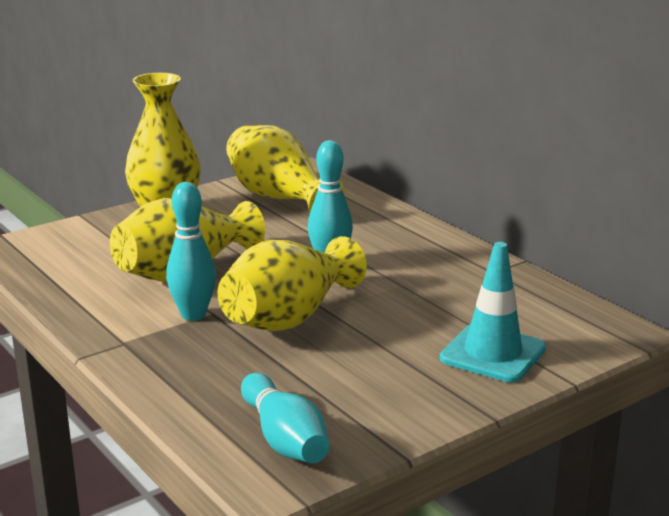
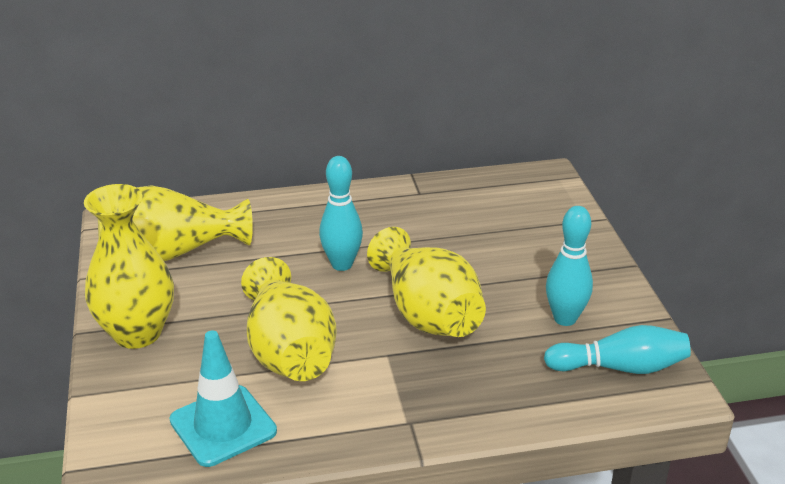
camera: 65 degrees left, 10 degrees up
turquoise bowling pin [166,182,216,321] -> turquoise bowling pin moved to [546,206,593,326]
turquoise traffic cone [440,242,546,382] -> turquoise traffic cone moved to [169,331,277,467]

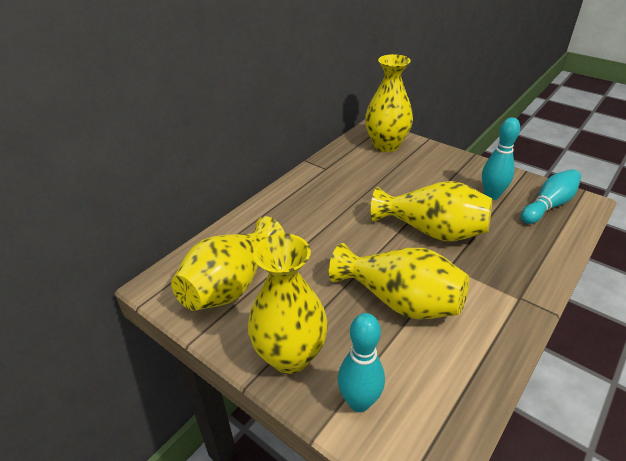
camera: 40 degrees left, 5 degrees up
turquoise traffic cone [169,331,277,467] -> none
turquoise bowling pin [319,156,363,271] -> turquoise bowling pin moved to [338,313,385,412]
none -> yellow vase [365,54,413,152]

